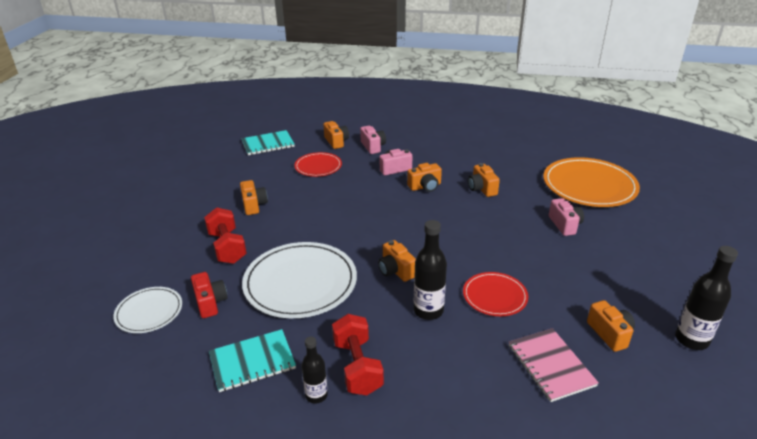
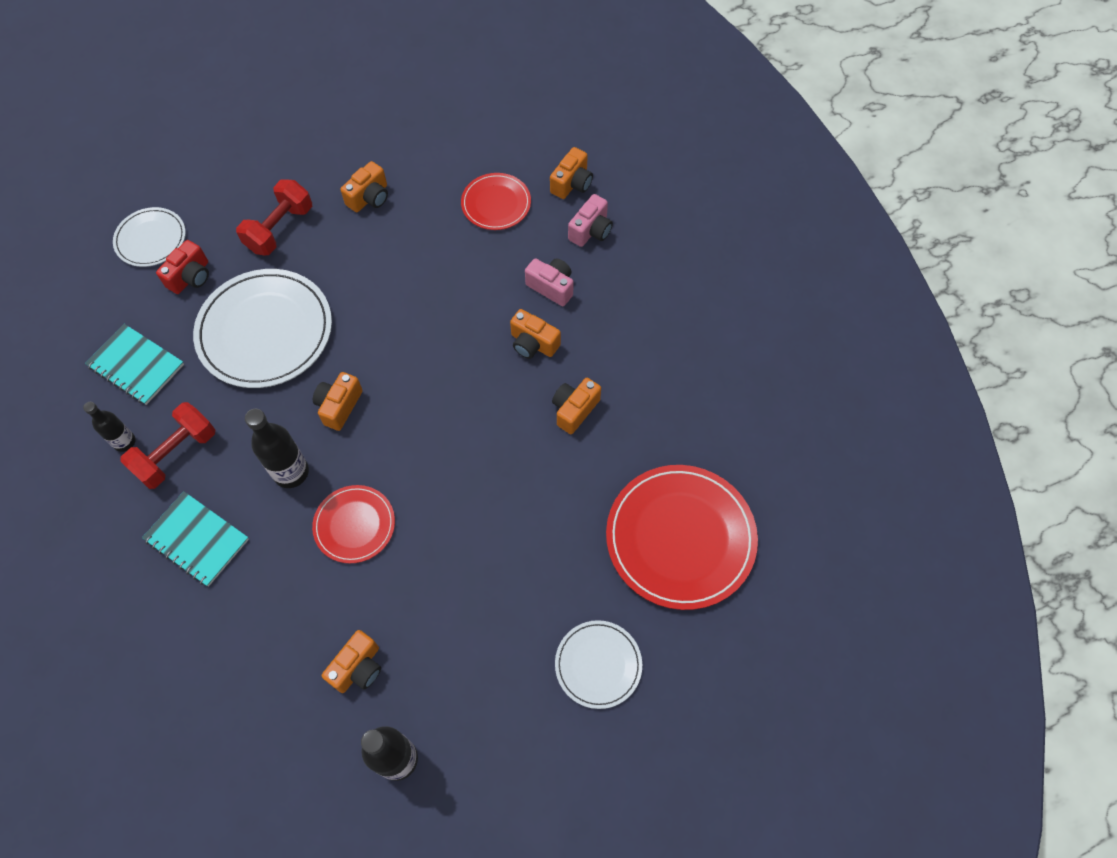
camera: 55 degrees right, 30 degrees up
turquoise notebook [241,130,295,155] -> turquoise notebook moved to [142,491,249,587]
pink notebook [509,328,599,402] -> none
orange plate [543,157,640,207] -> red plate [606,465,758,610]
pink camera [549,198,584,236] -> none
none -> white plate [555,620,642,709]

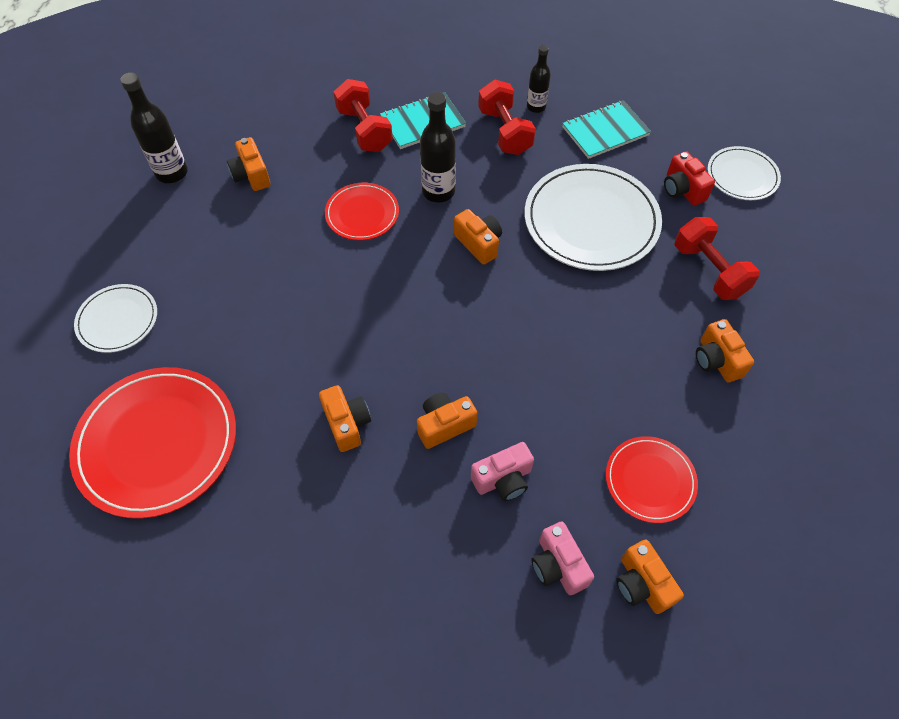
camera: 120 degrees right, 5 degrees down
none -> red dumbbell [334,79,393,152]

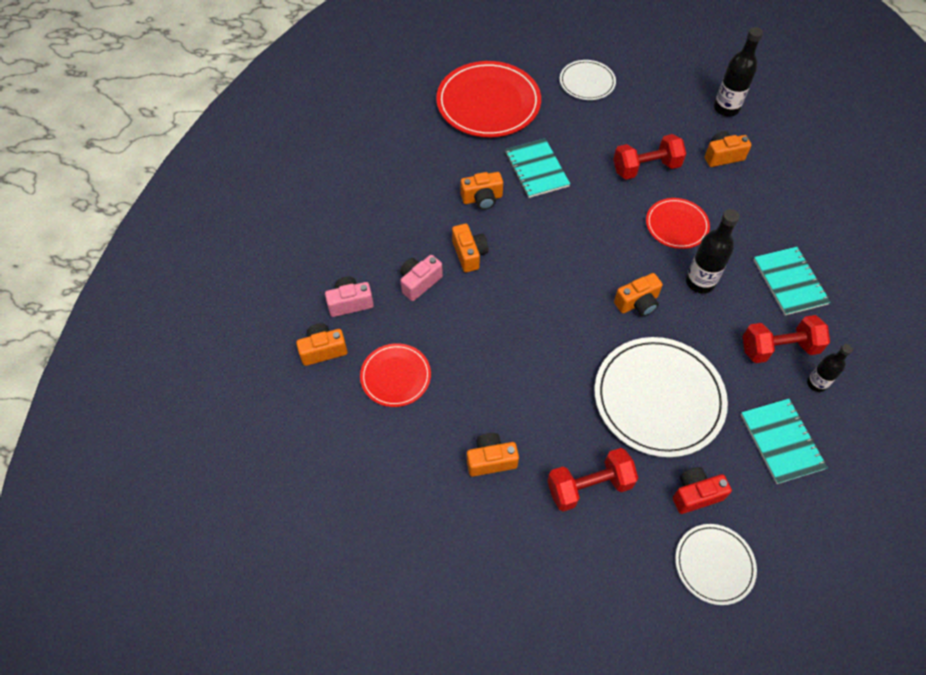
camera: 100 degrees right, 0 degrees up
red dumbbell [334,79,393,152] -> red dumbbell moved to [613,134,686,179]
pink camera [471,442,534,501] -> pink camera turned 60 degrees clockwise [400,255,443,301]
none -> turquoise notebook [505,138,570,198]

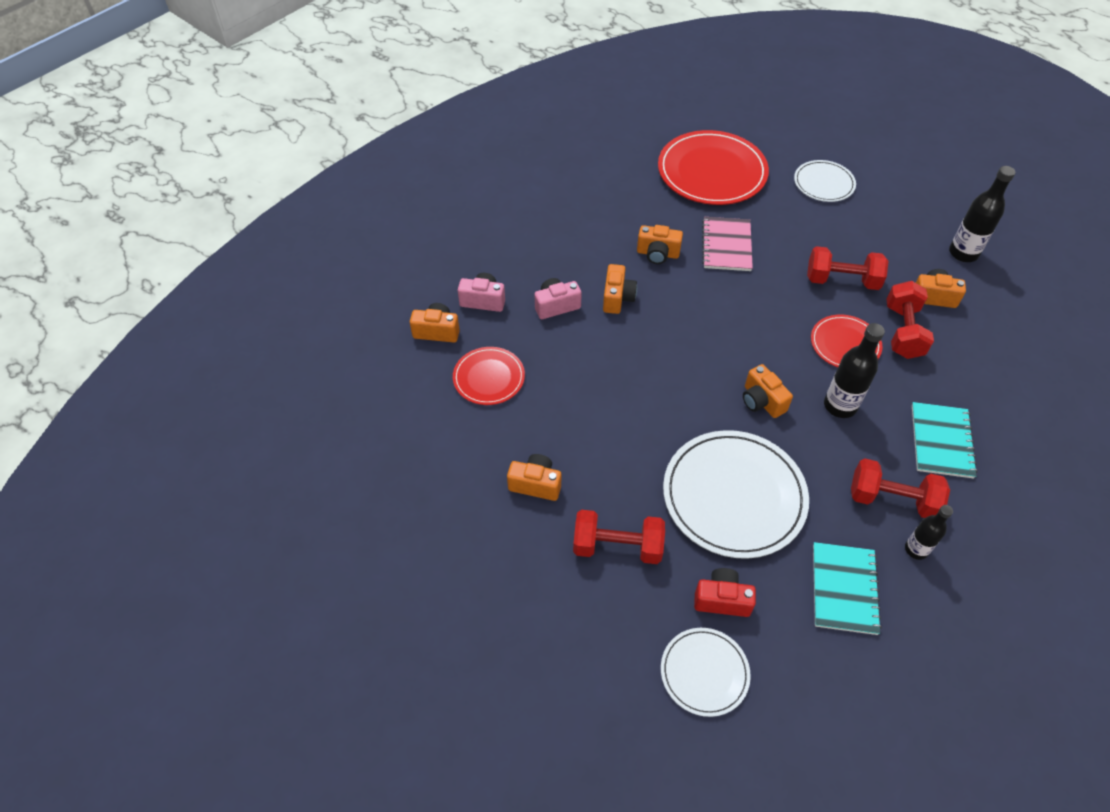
camera: 25 degrees right, 5 degrees down
turquoise notebook [505,138,570,198] -> pink notebook [702,217,753,271]
orange camera [614,273,663,316] -> orange camera turned 60 degrees clockwise [743,364,793,418]
none -> red dumbbell [887,281,934,359]

